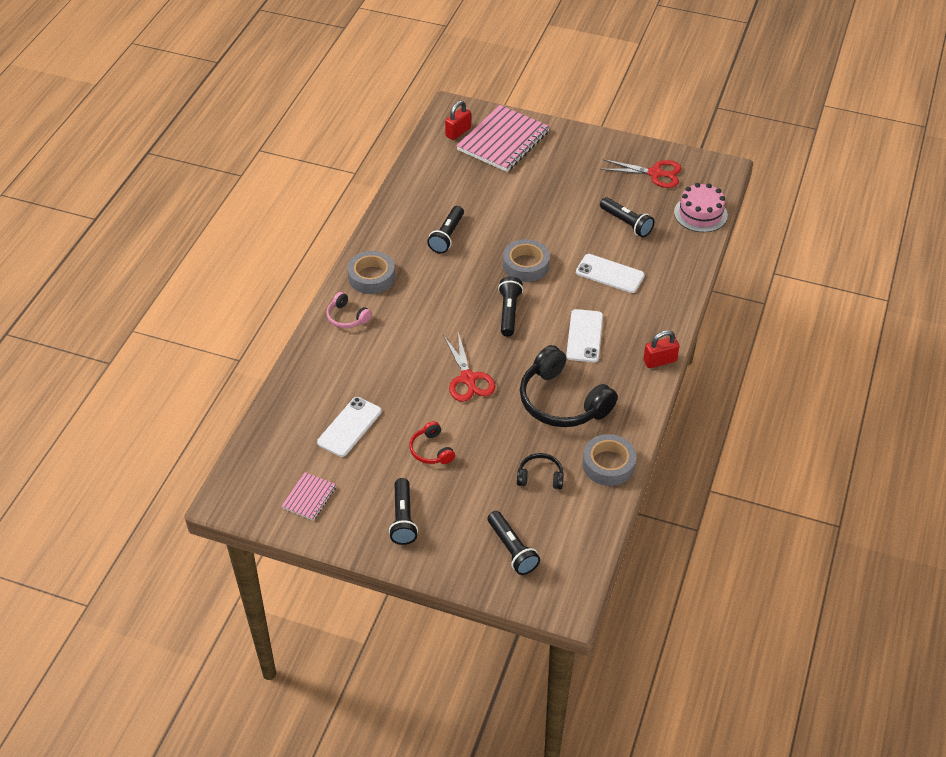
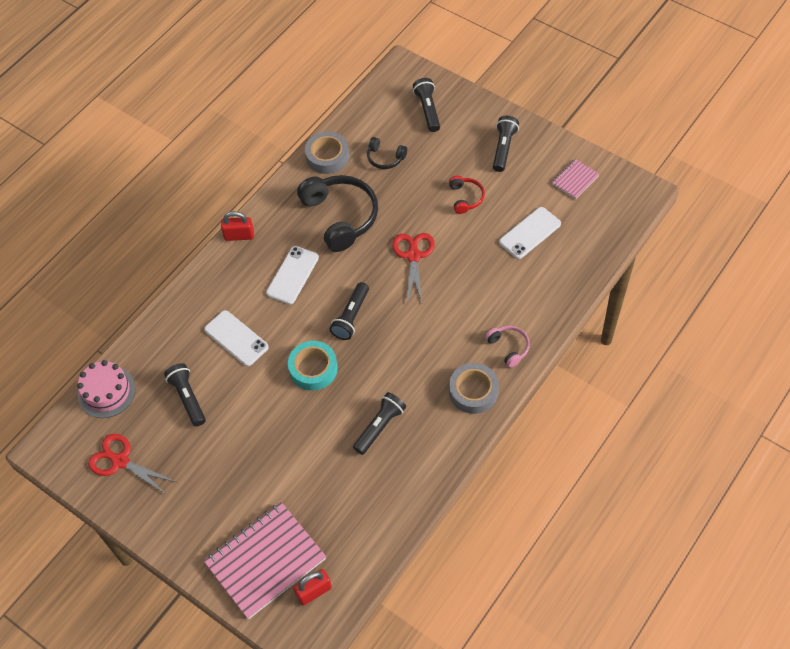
camera: 160 degrees left, 10 degrees up
grey tape [503,239,550,282] -> turquoise tape [288,341,338,390]

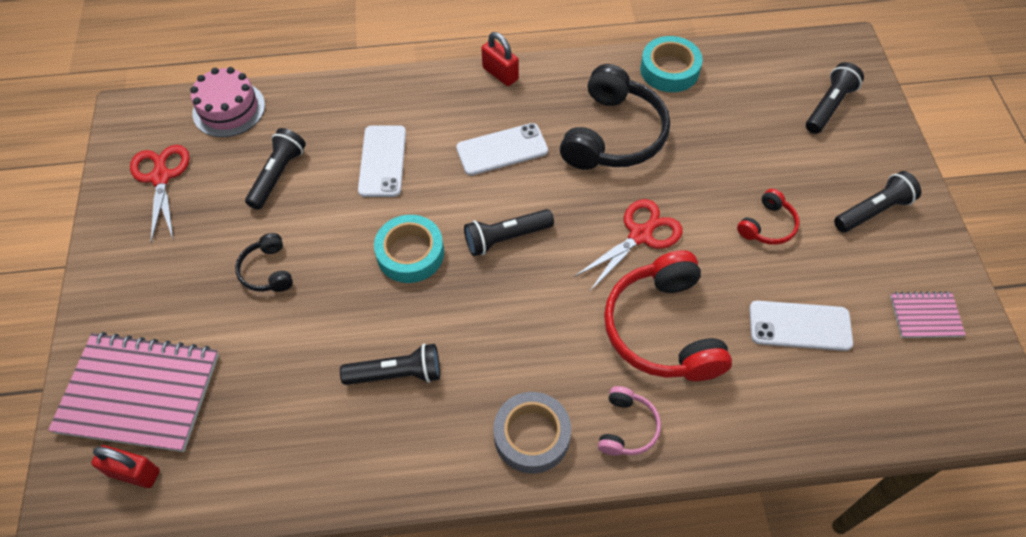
camera: 45 degrees right, 0 degrees up
grey tape [305,131,349,174] -> turquoise tape [640,36,703,92]
black headphones [367,137,407,169] -> black headphones moved to [235,233,293,292]
none -> red headphones [604,250,732,381]

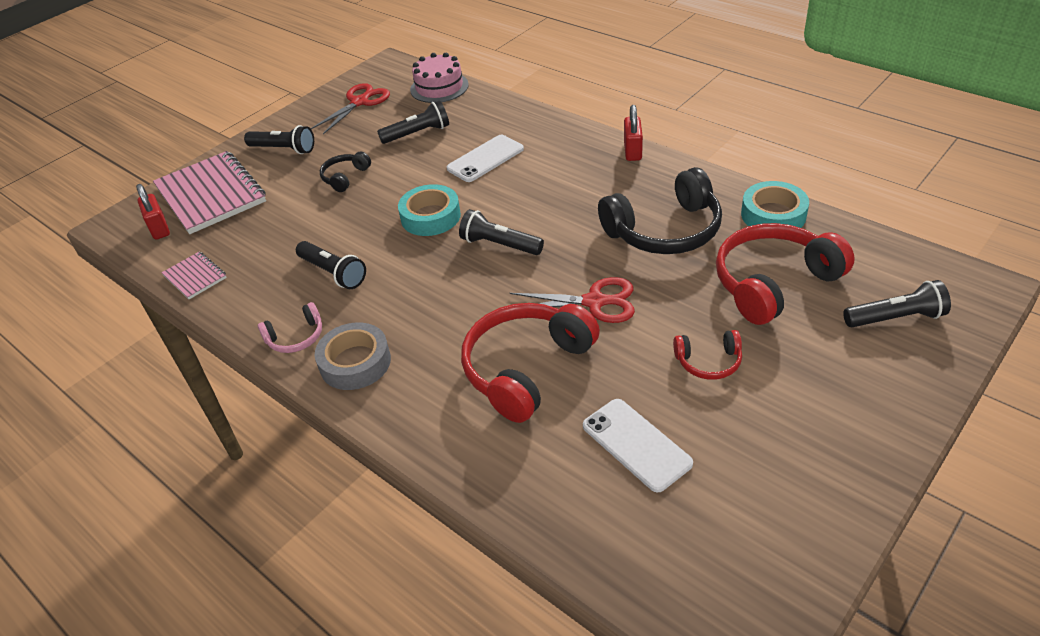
camera: 50 degrees right, 15 degrees down
white phone [456,123,548,175] -> none
pink headphones [598,386,661,456] -> pink headphones moved to [258,302,322,353]
black flashlight [834,171,921,233] -> black flashlight moved to [244,125,314,154]
pink notebook [890,291,966,338] -> pink notebook moved to [162,252,227,299]
none -> red headphones [716,223,855,325]

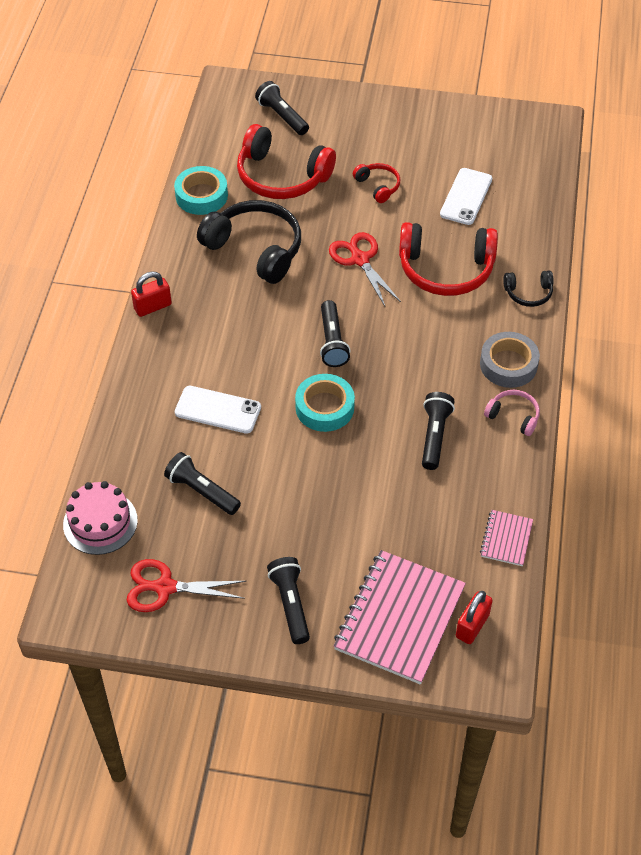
camera: 125 degrees left, 10 degrees up
black headphones [320,151,371,192] -> black headphones moved to [503,271,554,307]

